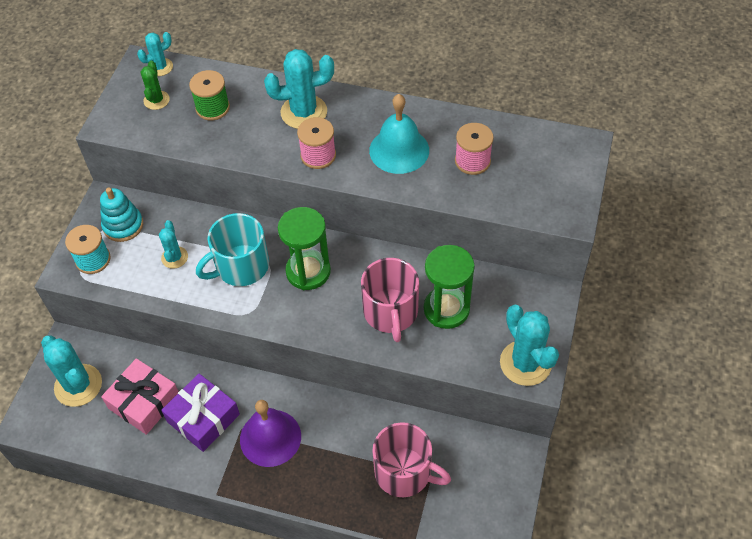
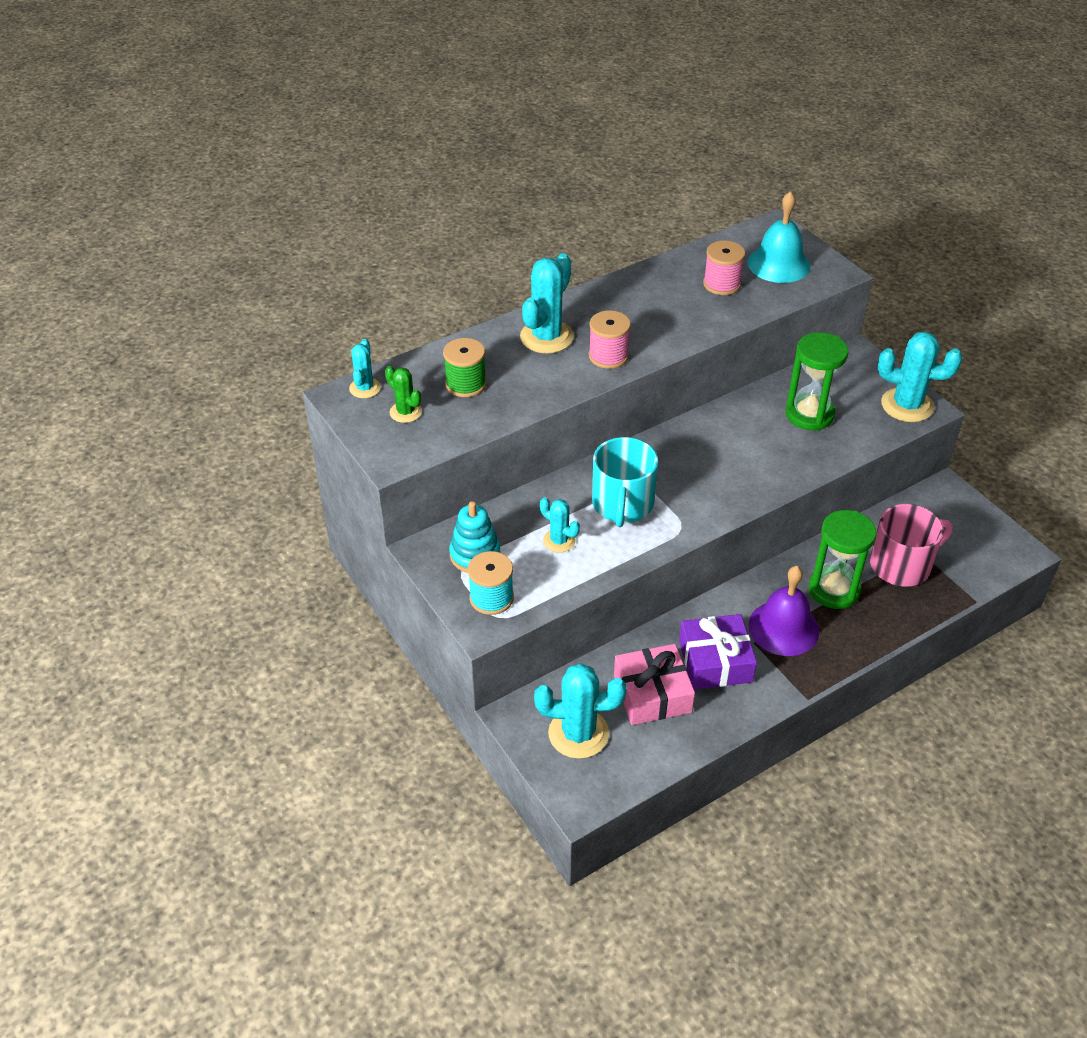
camera: 50 degrees left, 10 degrees down
green hourglass [278,207,331,290] -> green hourglass moved to [809,510,877,609]
pink mug [361,258,419,342] -> none
turquoise bell [369,94,429,174] -> turquoise bell moved to [748,191,811,283]

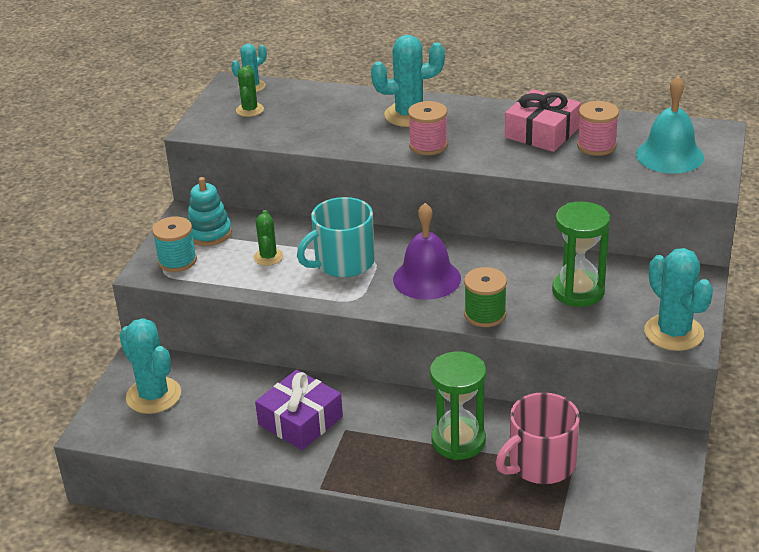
camera: 50 degrees right, 10 degrees down
green spool [443,338,486,397] -> green spool moved to [464,267,507,327]
turquoise cactus [540,497,580,553] -> green cactus [254,210,284,266]
pink gift [614,644,695,725] -> pink gift moved to [505,89,581,152]
purple bell [748,566,819,656] -> purple bell moved to [393,203,461,300]
pink mug [870,504,953,587] -> pink mug turned 120 degrees clockwise [496,392,580,484]

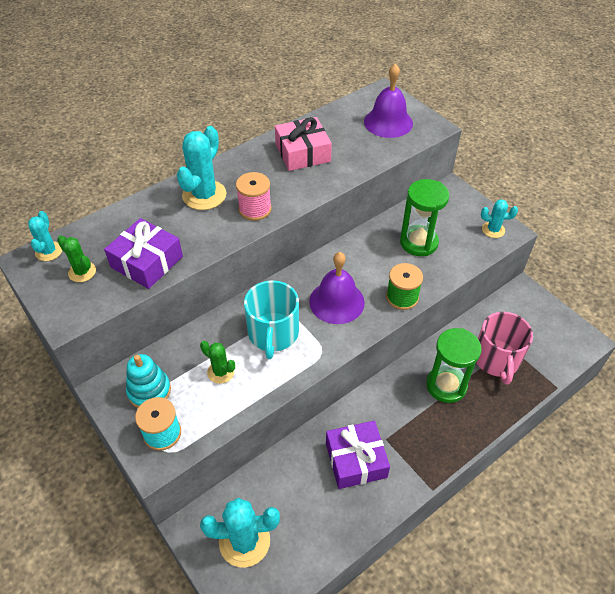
camera: 55 degrees left, 15 degrees up
pink spool [577,101,619,156] -> none
turquoise bell [636,76,704,173] -> purple bell [364,63,413,138]
turquoise cactus [644,248,713,351] -> turquoise cactus [481,199,518,238], size x0.56
none -> purple gift [104,218,183,289]

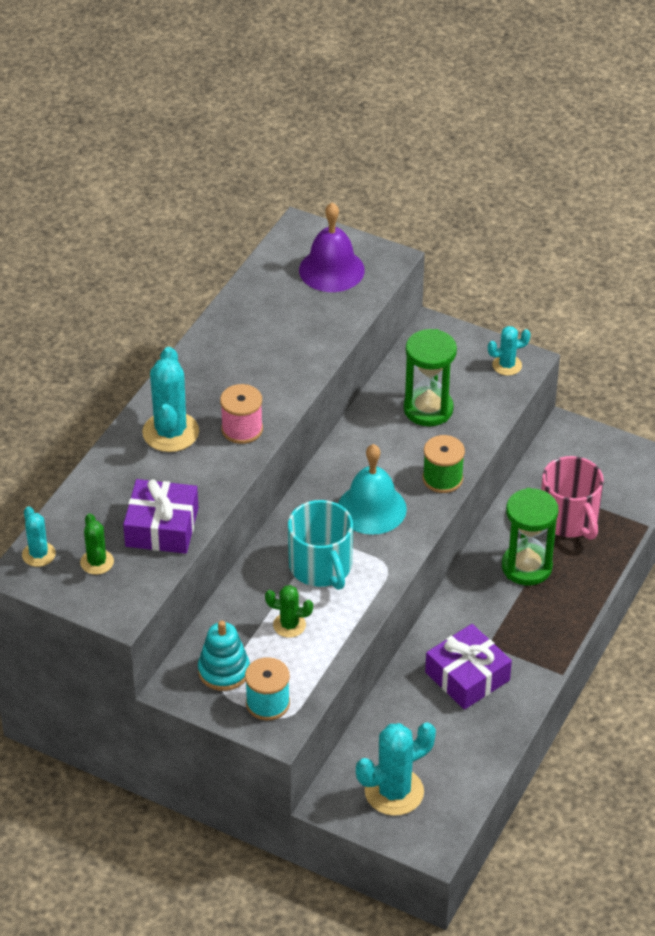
camera: 25 degrees left, 5 degrees down
green cactus [57,235,96,282] -> green cactus turned 60 degrees clockwise [80,513,114,575]
pink gift [275,117,332,171] -> none
purple bell [309,252,365,324] -> turquoise bell [338,444,407,535]

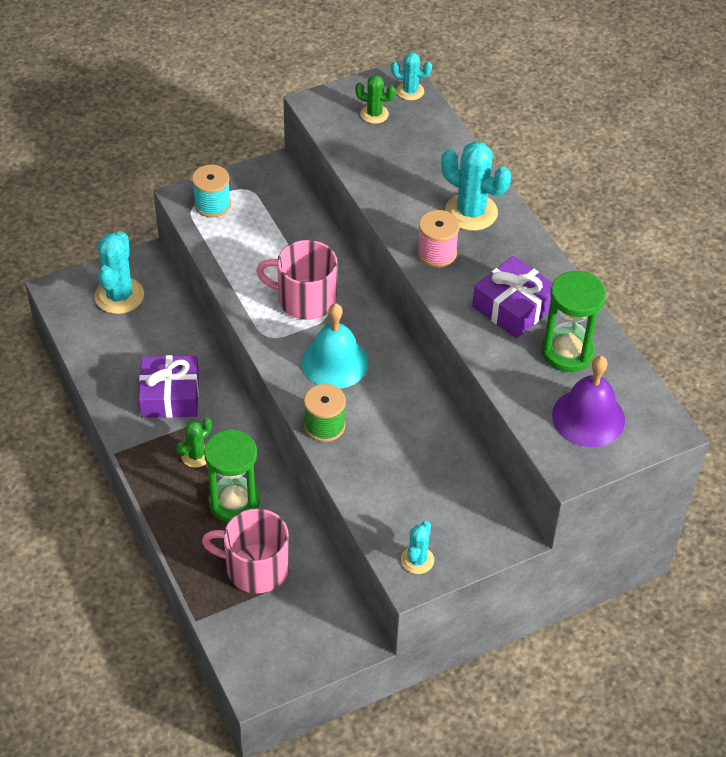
camera: 125 degrees right, 5 degrees up
purple gift [123,479,198,554] -> purple gift moved to [472,256,553,338]
turquoise stacking toy [198,621,250,691] -> none
green cactus [265,585,313,638] -> green cactus moved to [176,418,212,468]
turquoise mug [288,500,353,590] -> pink mug [256,240,338,320]
green hourglass [404,329,457,426] -> green hourglass moved to [541,271,606,372]

